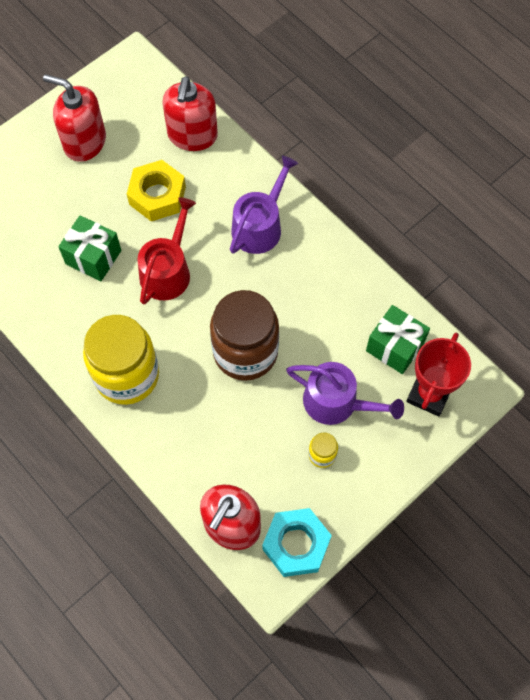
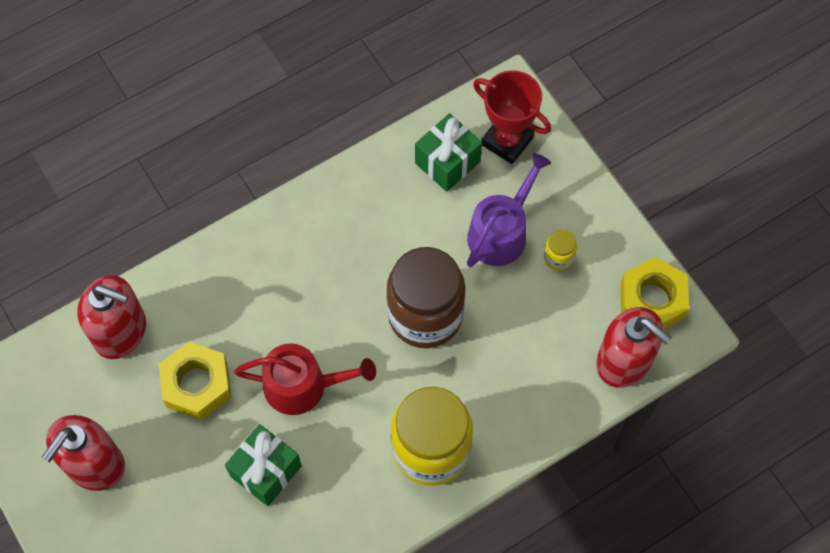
camera: 80 degrees left, 0 degrees up
red watering can [137,197,196,304] -> red watering can turned 150 degrees clockwise [234,343,376,415]
purple watering can [230,156,298,254] -> none
turquoise nut [262,508,332,577] -> yellow nut [620,257,689,329]

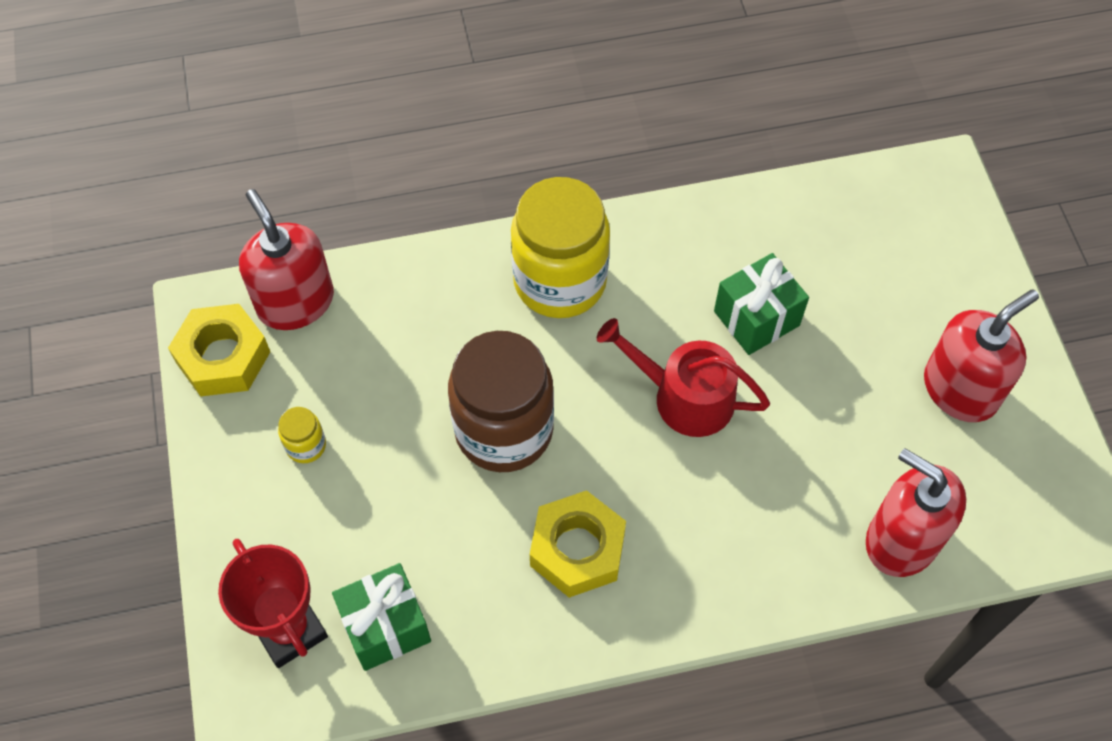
camera: 160 degrees left, 5 degrees down
yellow nut [159,341,231,420] -> yellow nut moved to [530,490,626,598]
purple watering can [467,153,551,267] -> none

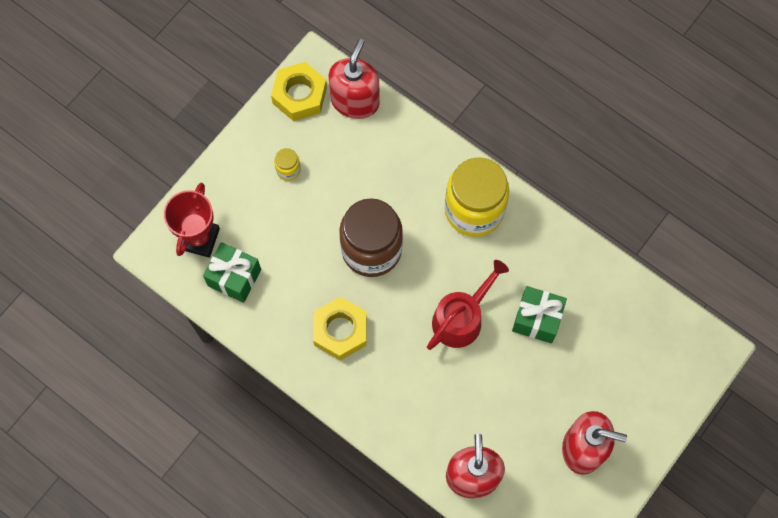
camera: 50 degrees right, 10 degrees up
red watering can [597,318,770,437] -> red watering can turned 60 degrees clockwise [427,260,509,350]

